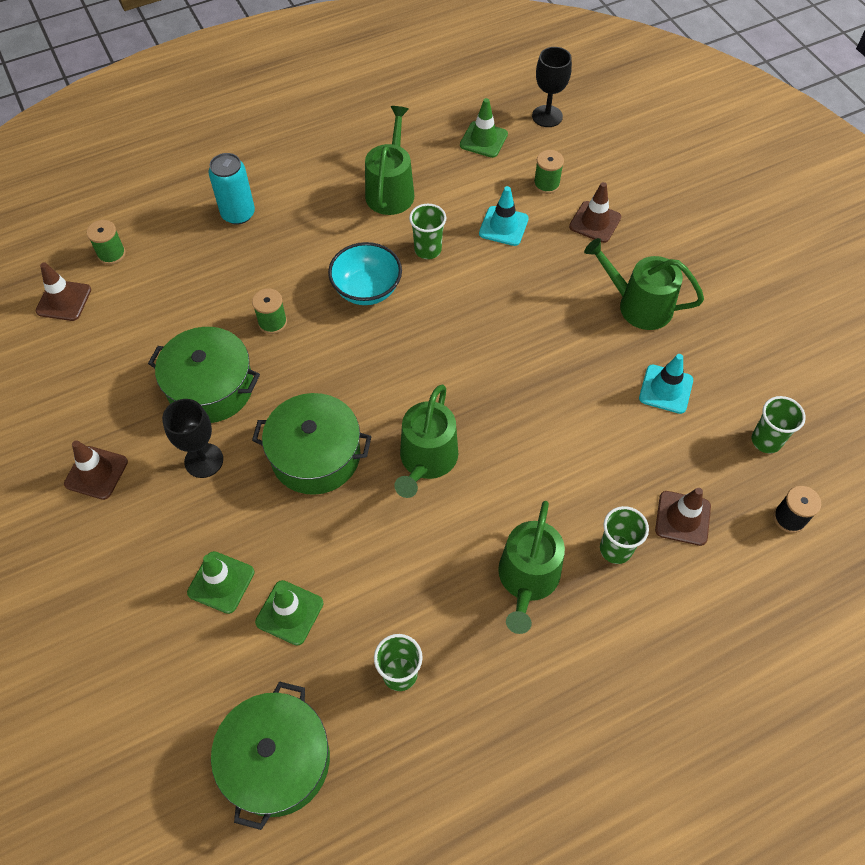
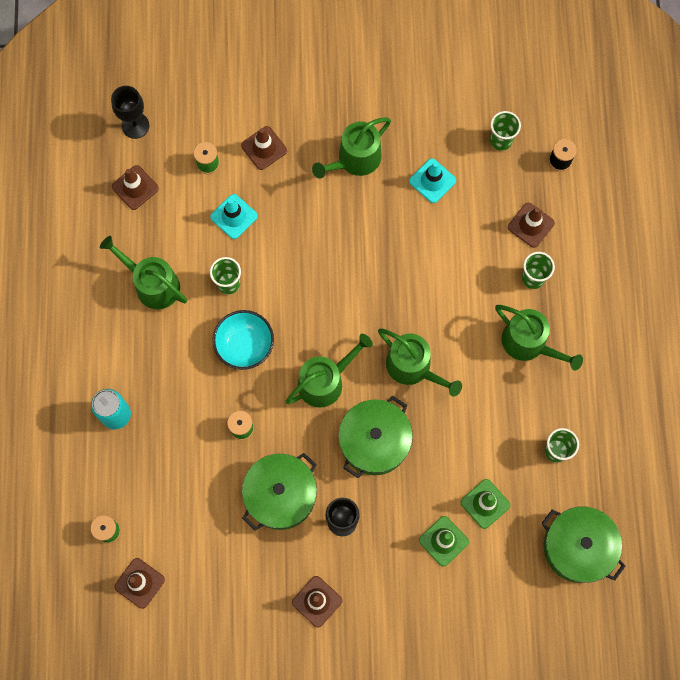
camera: 65 degrees left, 15 degrees up
green traffic cone [460,98,508,158] -> brown traffic cone [112,165,159,210]
none -> green watering can [286,334,373,408]

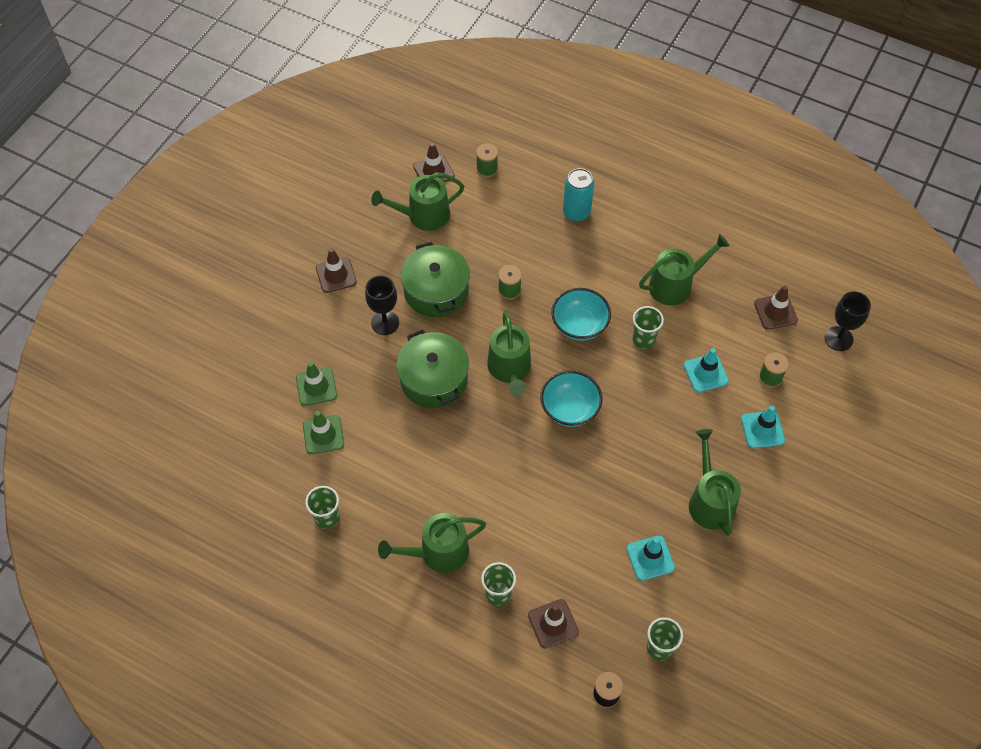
camera: 120 degrees right, 15 degrees down
brown traffic cone [241,126,287,170] -> turquoise traffic cone [741,406,785,448]
green watering can [378,328,462,396] -> green watering can moved to [371,172,464,231]
green pot [541,506,625,583] -> none
none -> turquoise bowl [541,371,603,427]

